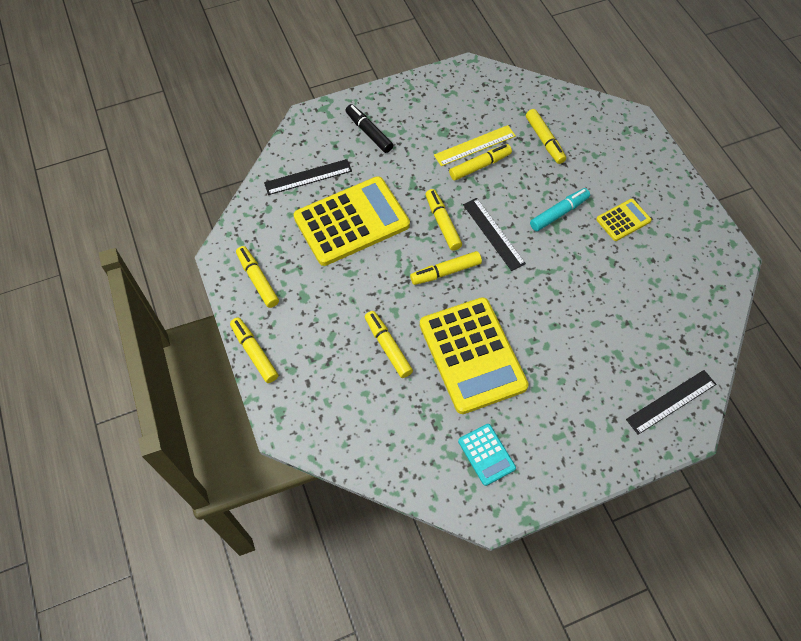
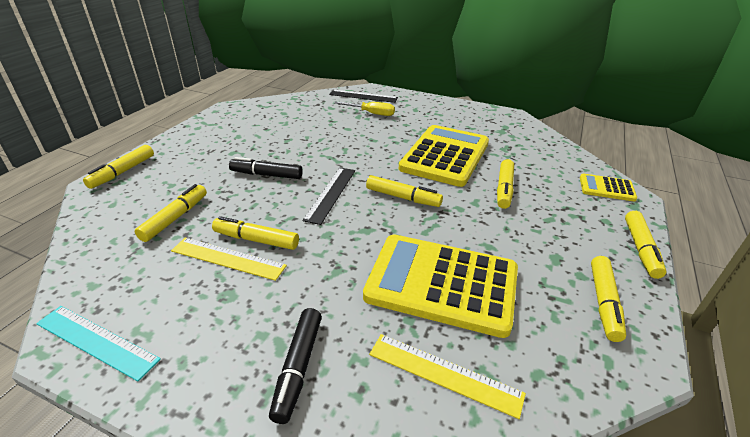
camera: 135 degrees left, 25 degrees down
black ruler [264,159,352,195] -> yellow ruler [369,334,526,419]
yellow marker [426,189,462,251] -> yellow marker moved to [83,145,154,189]
turquoise calculator [458,424,516,486] -> none
turquoise marker [530,188,590,231] -> black marker [229,157,303,179]
yellow calculator [596,199,651,241] -> yellow calculator moved to [580,174,637,201]
none -> turquoise ruler [36,306,161,381]
none -> yellow screwdriver [334,101,395,116]

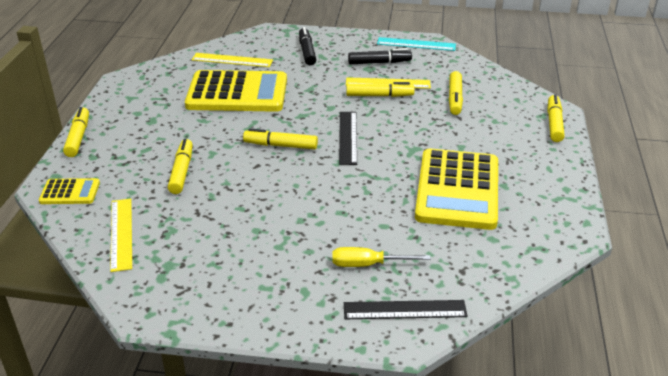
camera: 165 degrees right, 0 degrees up
black marker [229,157,303,179] -> black marker moved to [348,48,412,64]
yellow calculator [399,125,489,187] -> yellow calculator moved to [415,148,498,230]
yellow marker [591,256,626,342] -> none
none -> yellow ruler [110,199,132,272]

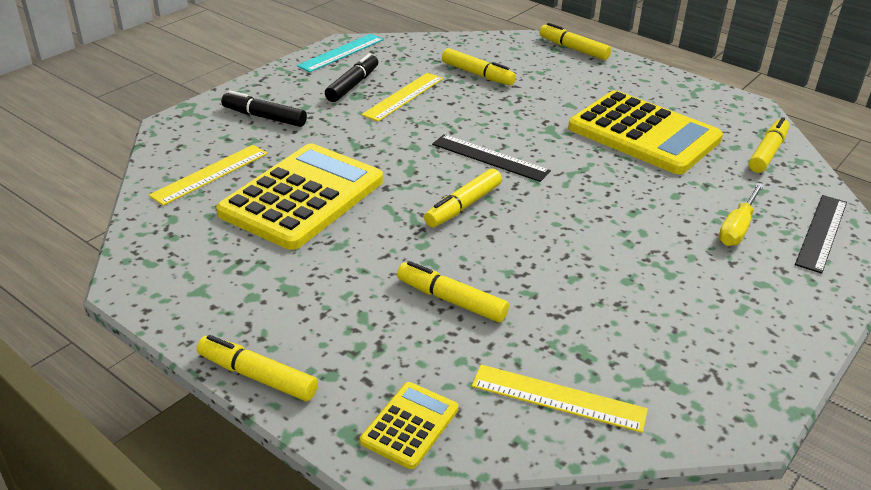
camera: 60 degrees left, 0 degrees up
yellow marker [346,82,414,97] -> yellow marker moved to [749,117,789,173]

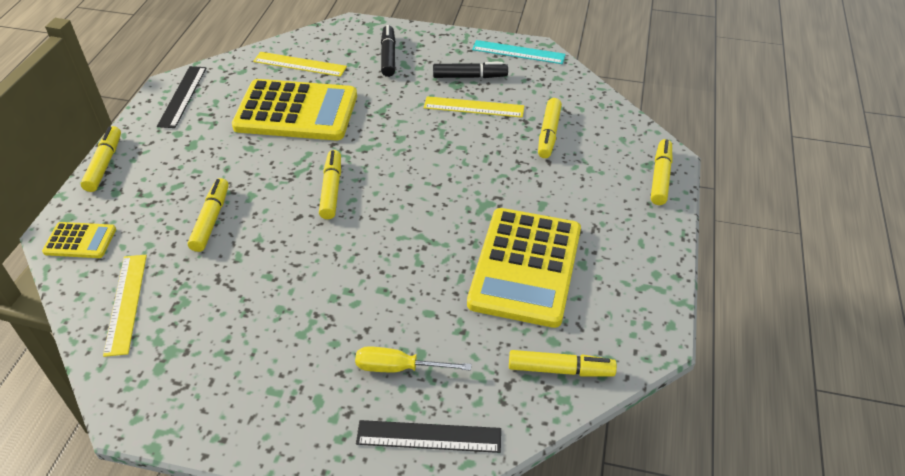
camera: 65 degrees right, 10 degrees up
yellow marker [424,168,502,227] -> yellow marker turned 75 degrees clockwise [319,150,341,219]
black ruler [432,134,551,182] -> black ruler moved to [157,66,206,128]

